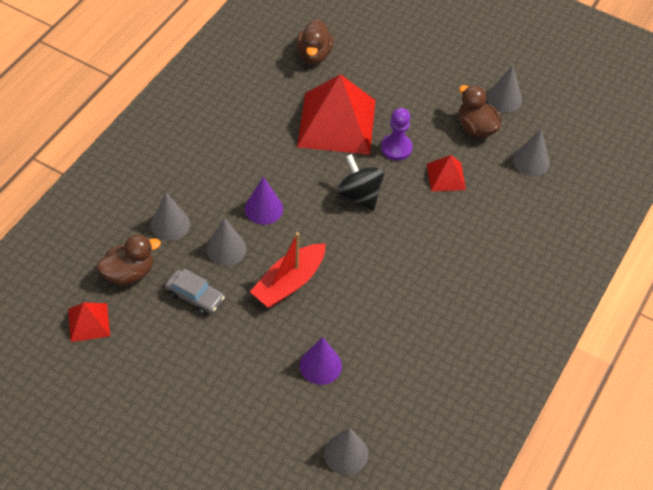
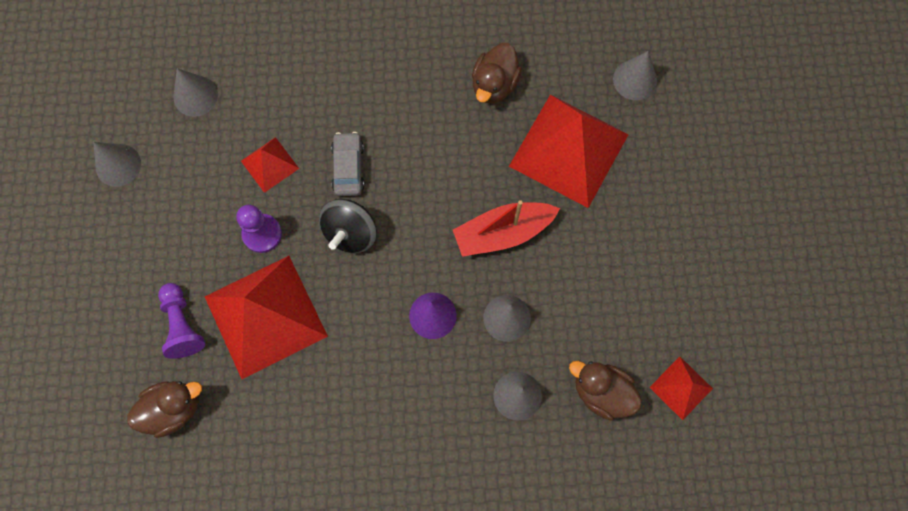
camera: 120 degrees left, 20 degrees up
grey car [165,269,225,315] -> grey car moved to [331,132,365,196]
red boat [250,232,326,308] -> red boat turned 150 degrees clockwise [453,200,560,257]
purple cone [300,337,342,385] -> red pyramid [509,95,629,208]
brown duck [459,85,501,138] -> brown duck moved to [472,43,522,104]
none -> purple pawn [158,283,205,359]

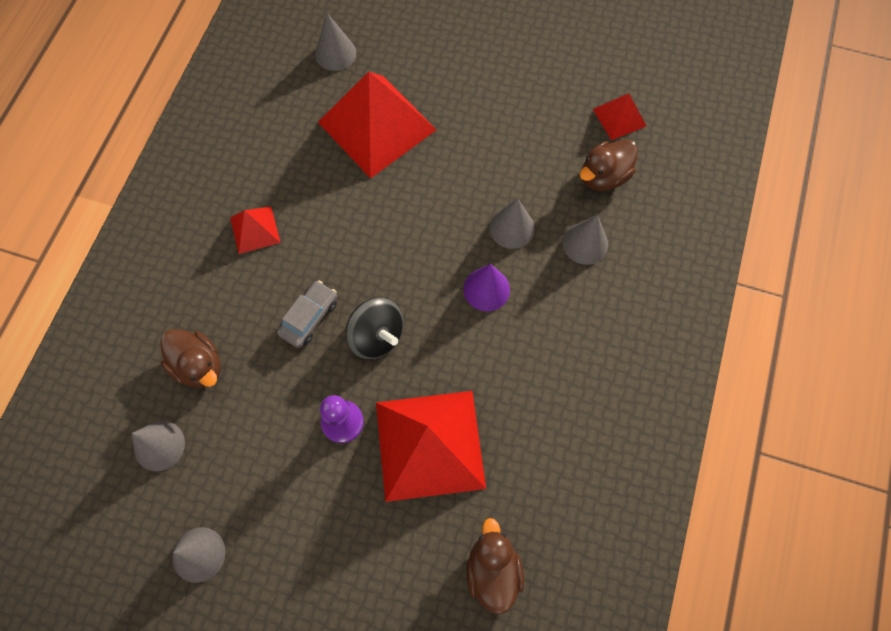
camera: 70 degrees left, 5 degrees down
purple pawn [158,283,205,359] -> none
red pyramid [241,137,299,193] -> red pyramid moved to [230,206,281,254]
grey car [331,132,365,196] -> grey car turned 105 degrees clockwise [277,281,337,348]
red boat [453,200,560,257] -> none
brown duck [472,43,522,104] -> brown duck moved to [161,329,221,388]

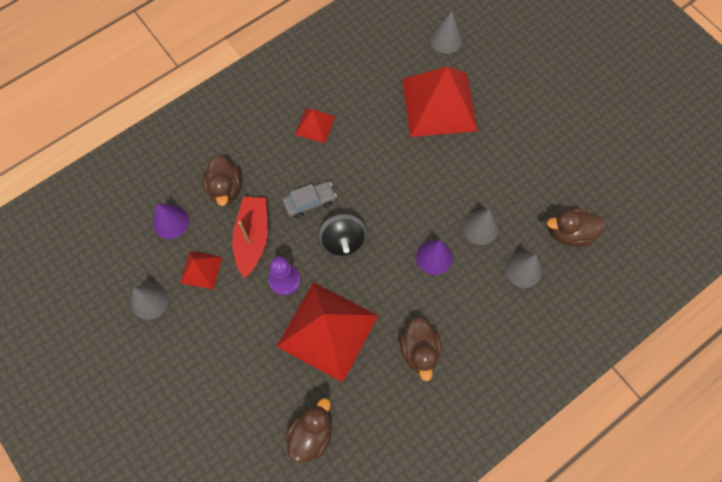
camera: 35 degrees right, 0 degrees up
grey cone [132,421,185,471] -> purple cone [153,203,189,239]
red pyramid [593,93,646,140] -> red pyramid moved to [180,251,222,289]
none -> red boat [232,197,268,278]
none -> brown duck [400,317,441,381]

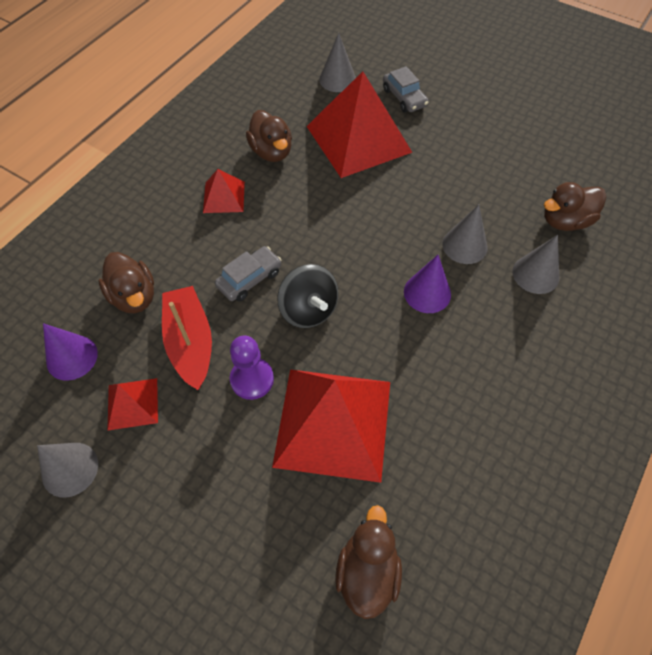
camera: 20 degrees left, 10 degrees down
brown duck [400,317,441,381] -> brown duck moved to [246,110,292,162]
none -> grey car [383,66,429,112]

